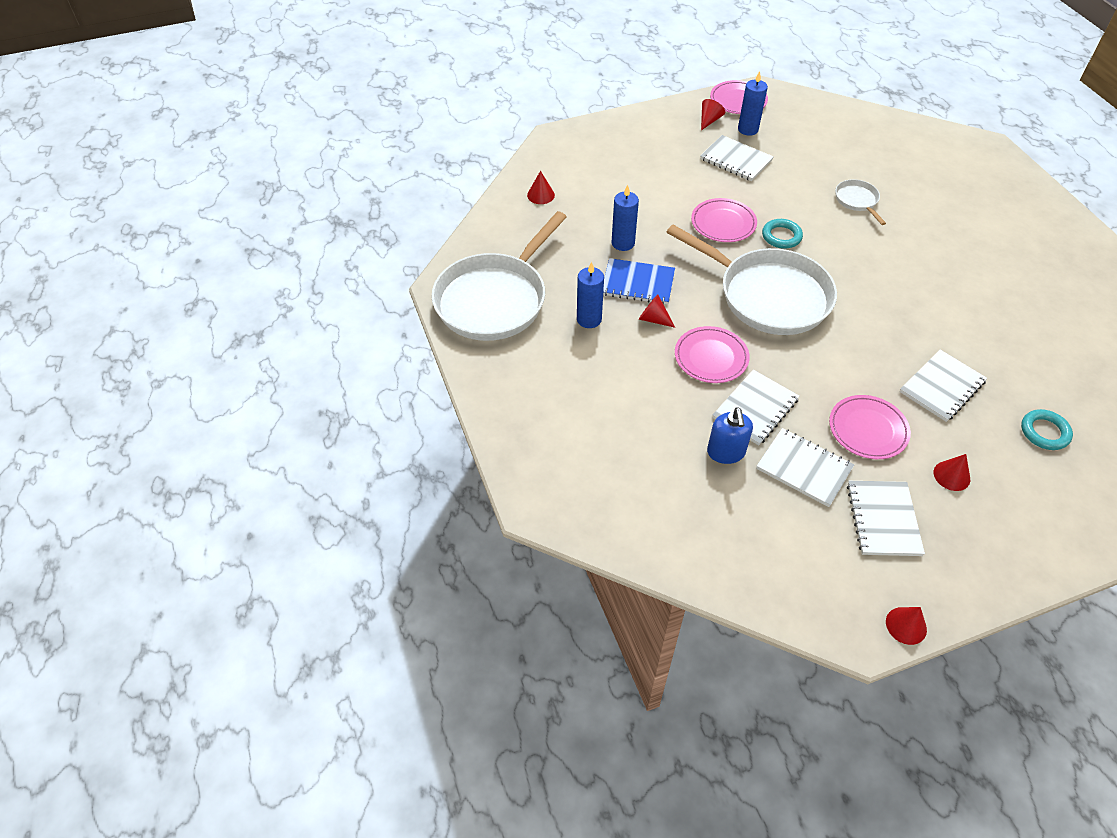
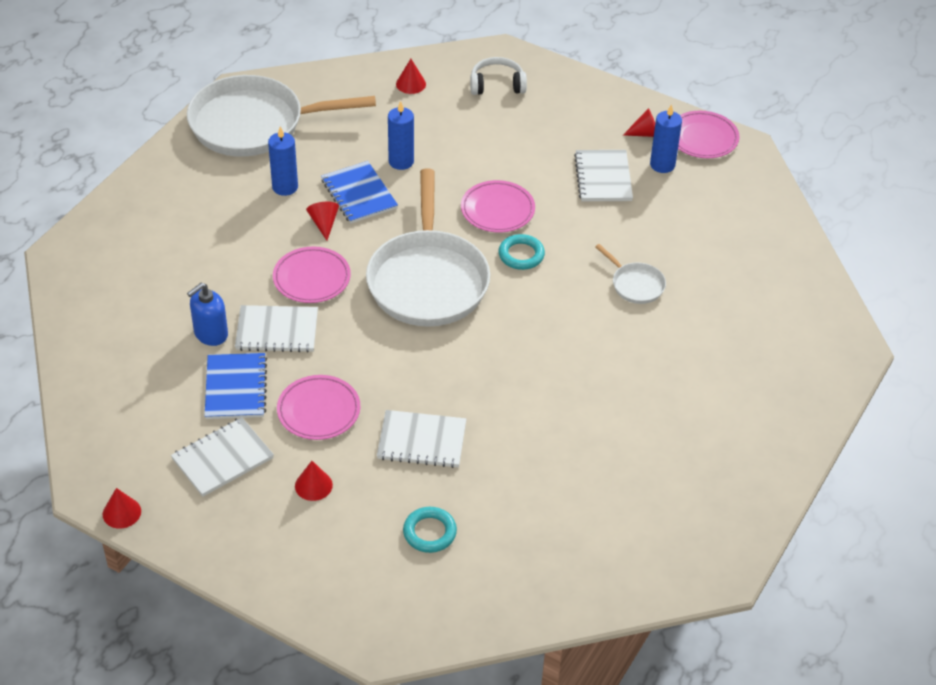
camera: 50 degrees right, 5 degrees down
white notebook [756,428,854,507] -> blue notebook [205,353,267,419]
white pan [835,179,886,225] -> white pan turned 105 degrees clockwise [595,244,666,304]
none -> white headphones [470,57,527,95]

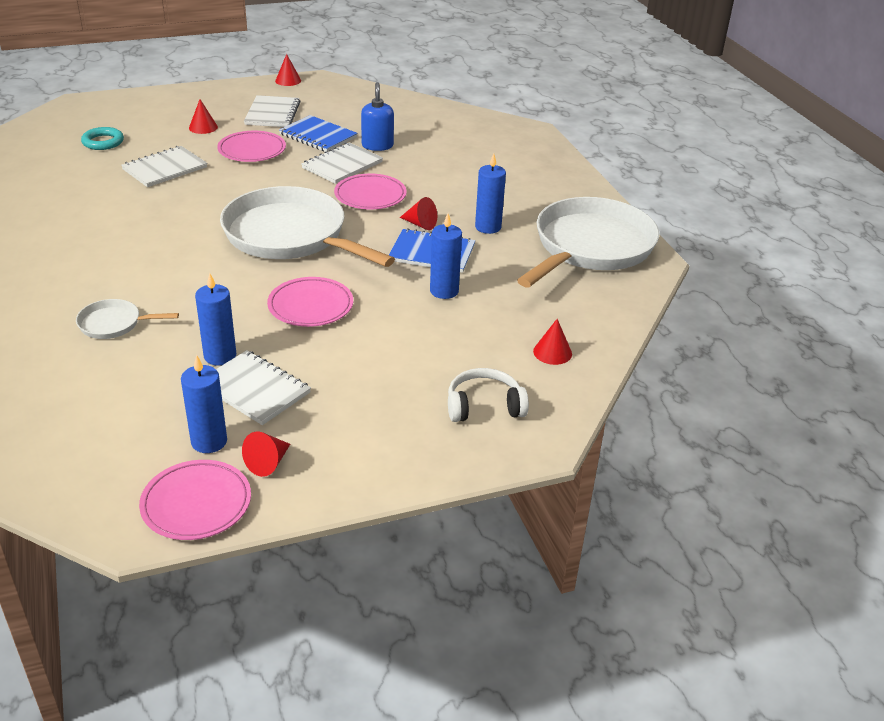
camera: 130 degrees right, 10 degrees down
white headphones [470,57,527,95] -> white headphones turned 135 degrees counterclockwise [448,368,529,422]
turquoise ring [498,234,545,270] -> none
none -> blue candle [195,273,236,366]

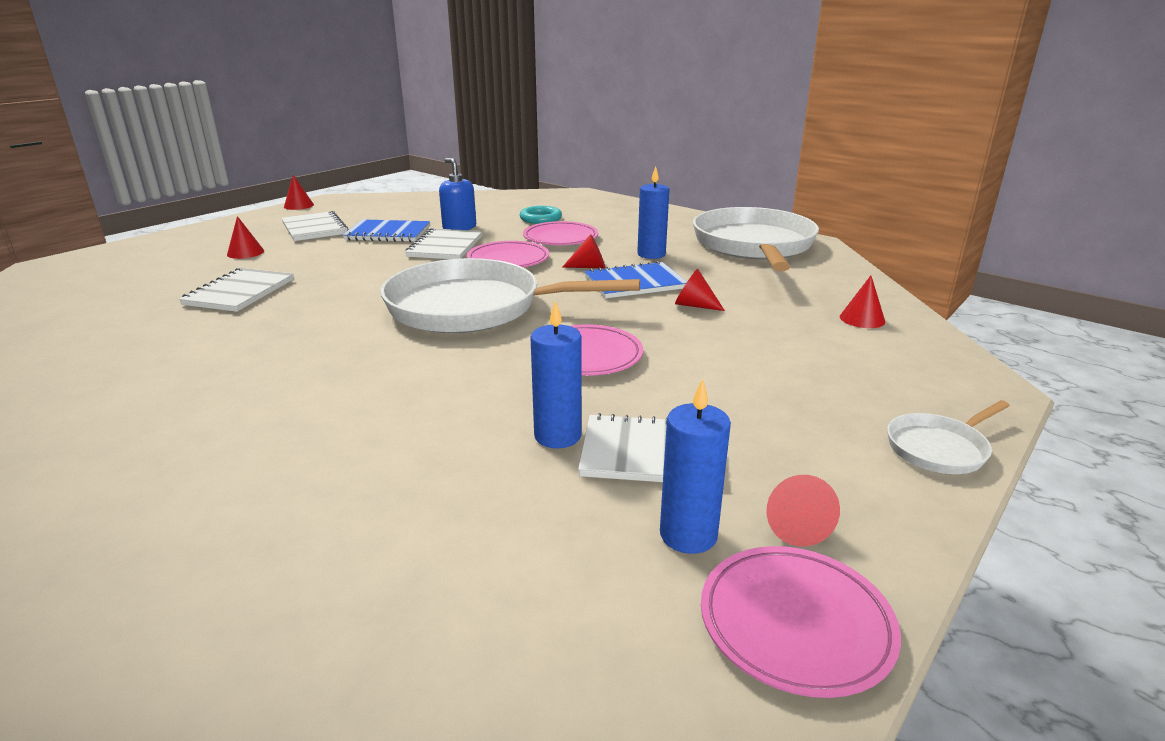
camera: 30 degrees left, 10 degrees down
white pan [76,299,179,339] -> white pan moved to [887,400,1010,474]
turquoise ring [81,127,124,150] -> turquoise ring moved to [520,206,562,224]
pink plate [217,131,286,162] -> pink plate moved to [523,221,599,245]
blue candle [430,213,462,299] -> red cone [675,269,725,311]
white headphones [448,368,529,422] -> none

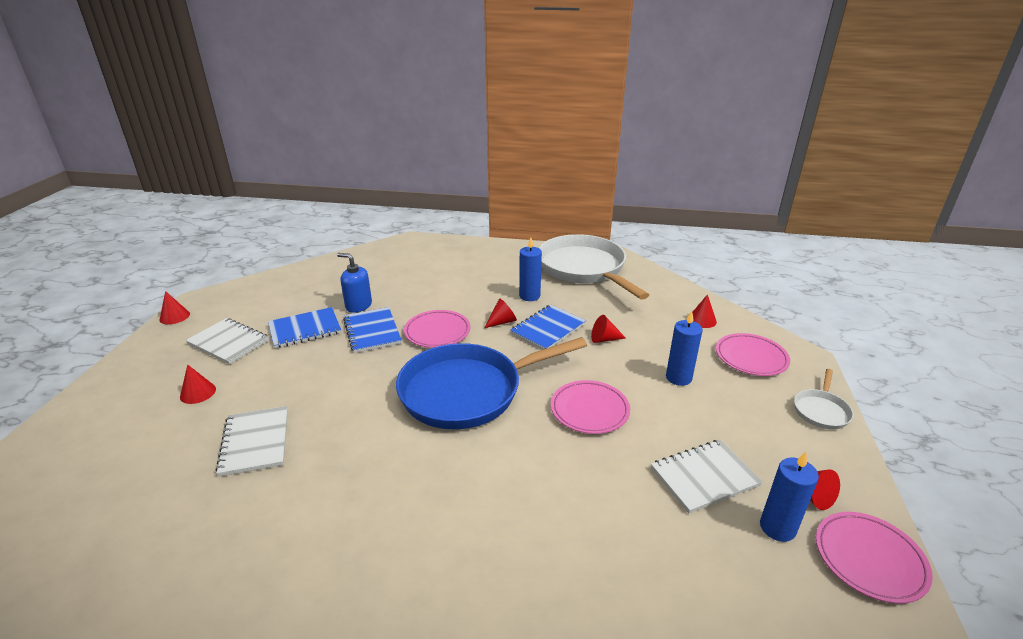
camera: 30 degrees left, 5 degrees up
white pan [380,258,640,333] -> blue pan [396,337,587,430]
white notebook [405,228,483,259] -> blue notebook [343,307,401,353]
turquoise ring [520,206,562,224] -> none
pink plate [523,221,599,245] -> pink plate moved to [716,333,790,376]
blue candle [530,301,582,448] -> blue candle moved to [666,311,703,386]

